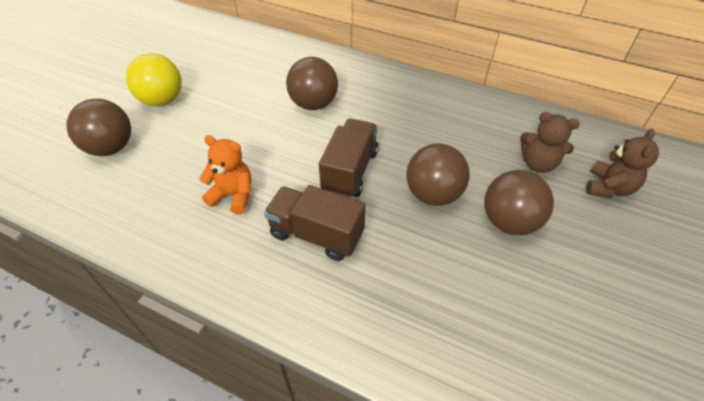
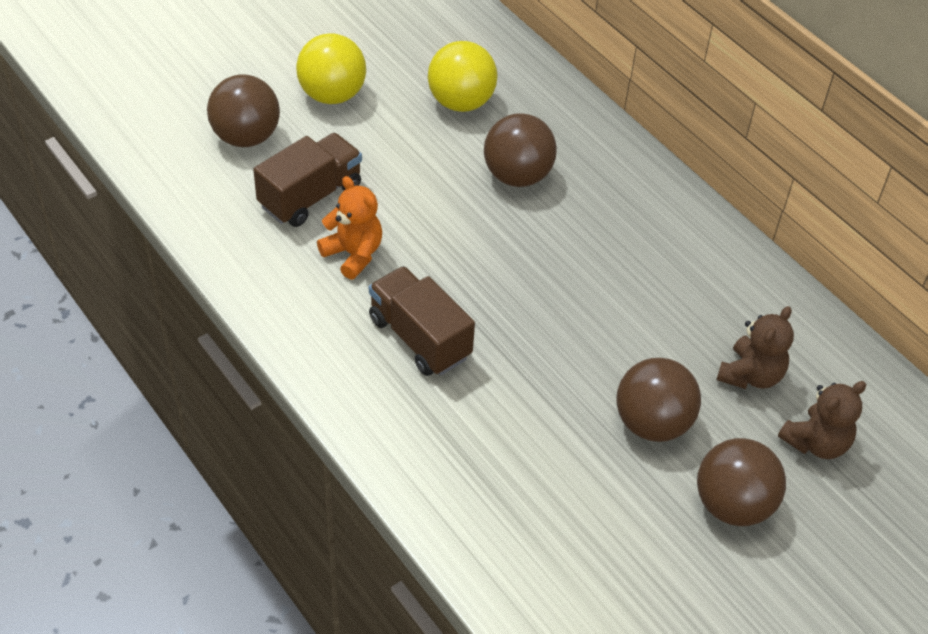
camera: 25 degrees right, 0 degrees up
brown truck [319,119,379,198] -> brown truck moved to [253,133,362,227]
brown ball [406,144,470,206] -> brown ball moved to [697,438,786,526]
brown teddy bear [520,112,580,173] -> brown teddy bear turned 105 degrees counterclockwise [716,306,794,389]
none -> yellow ball [428,41,497,112]

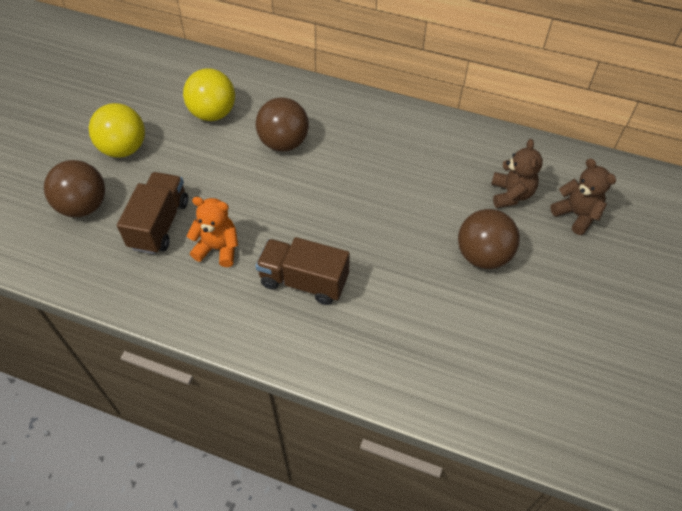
camera: 30 degrees left, 5 degrees up
brown ball [697,438,786,526] -> none
brown teddy bear [778,381,866,459] -> brown teddy bear turned 60 degrees counterclockwise [550,158,616,235]

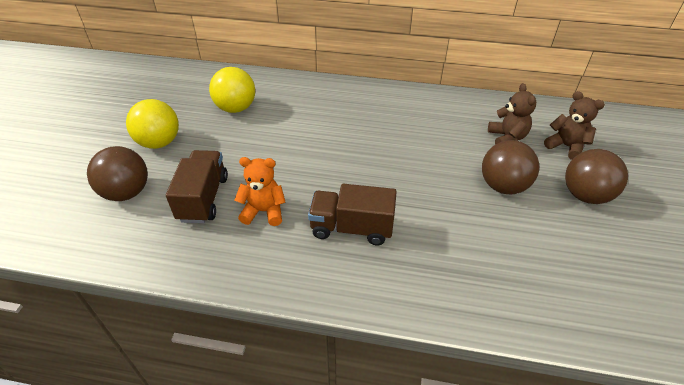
camera: 10 degrees left, 10 degrees down
brown ball [256,97,309,152] -> brown ball moved to [565,149,628,204]

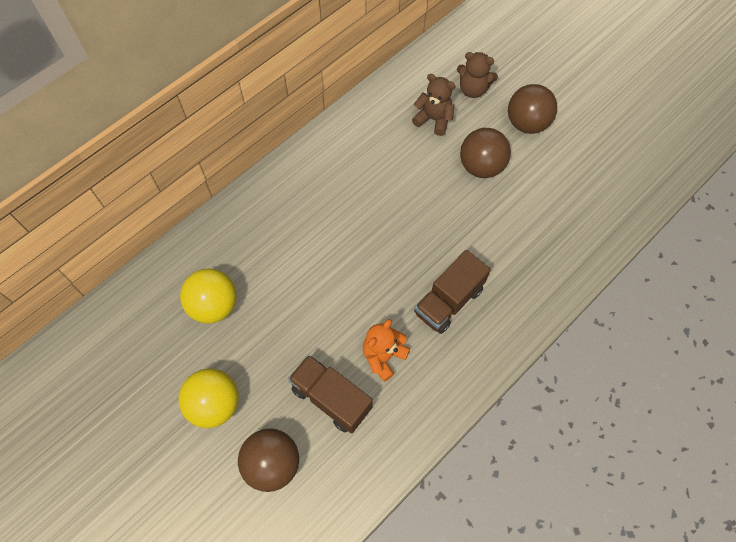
camera: 55 degrees left, 20 degrees up
brown teddy bear [544,91,605,160] -> brown teddy bear turned 150 degrees counterclockwise [457,52,498,98]

